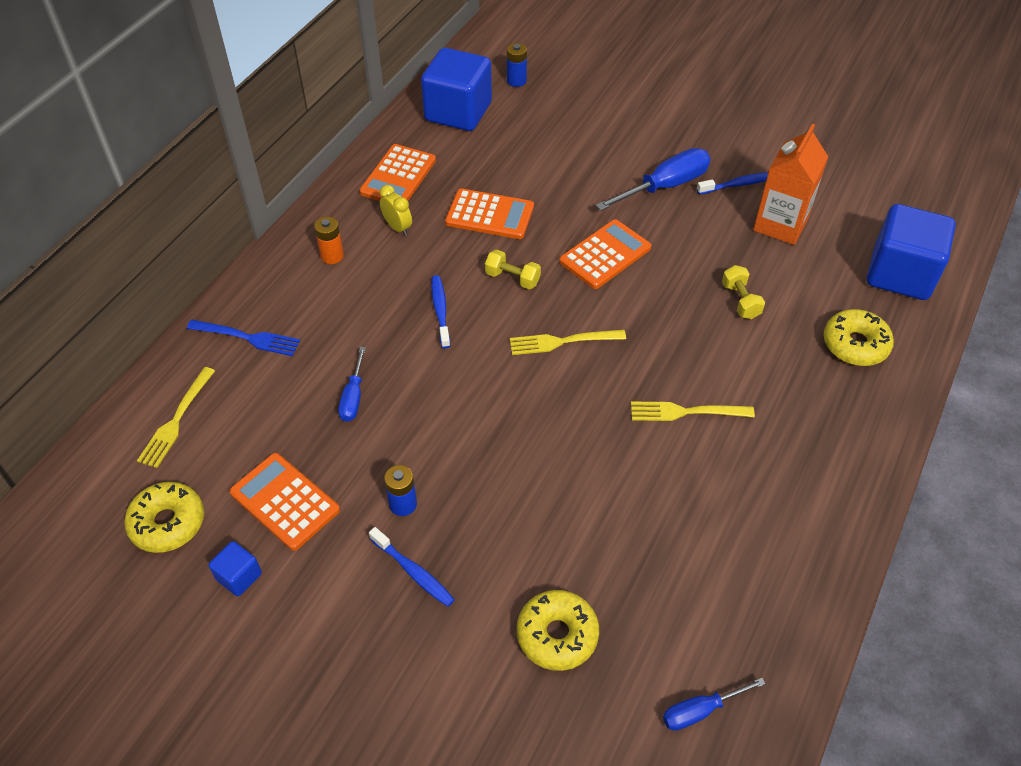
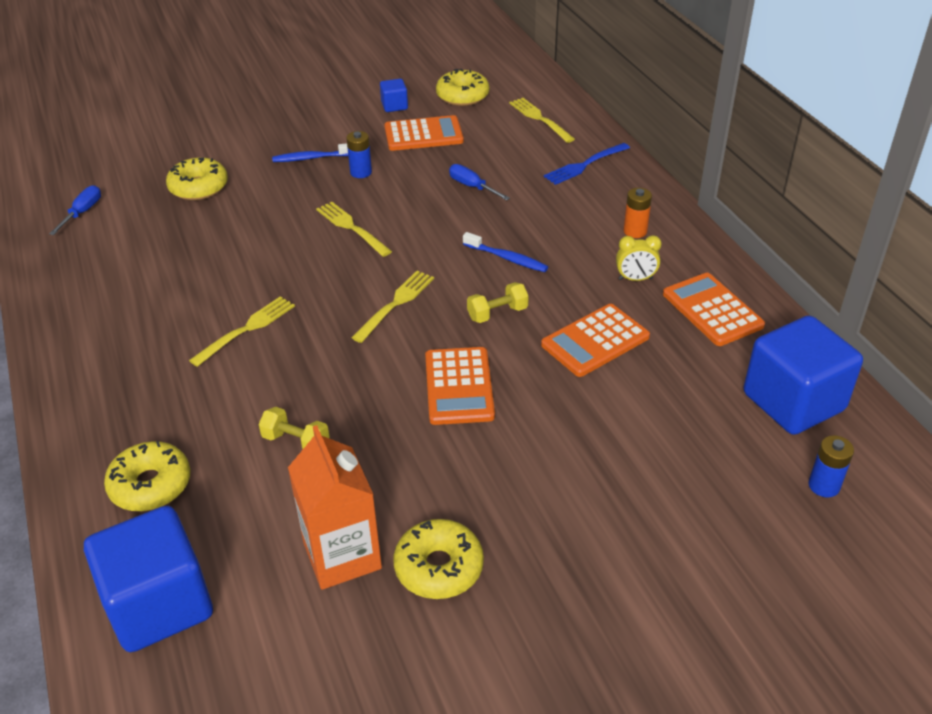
camera: 130 degrees right, 10 degrees down
blue screwdriver [596,148,711,211] -> none
blue toothbrush [697,172,768,195] -> yellow donut [393,519,484,599]
none -> yellow fork [316,202,392,257]

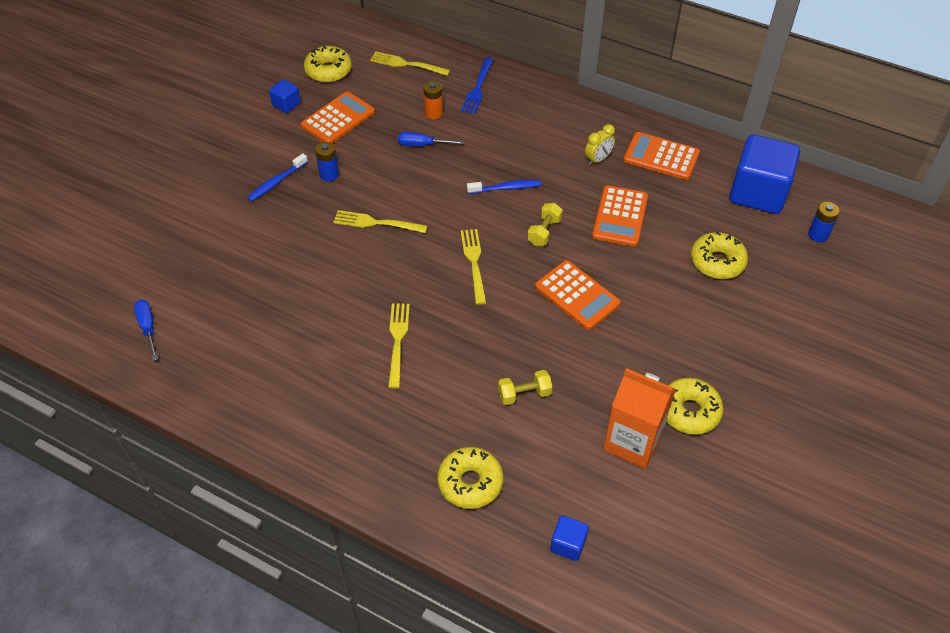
camera: 40 degrees left, 10 degrees up
blue cube [84,506,213,652] -> blue cube [550,515,589,561], size x0.45
yellow donut [166,157,228,200] -> yellow donut moved to [691,232,748,279]
orange battery [624,188,652,238] -> orange battery moved to [423,81,443,120]

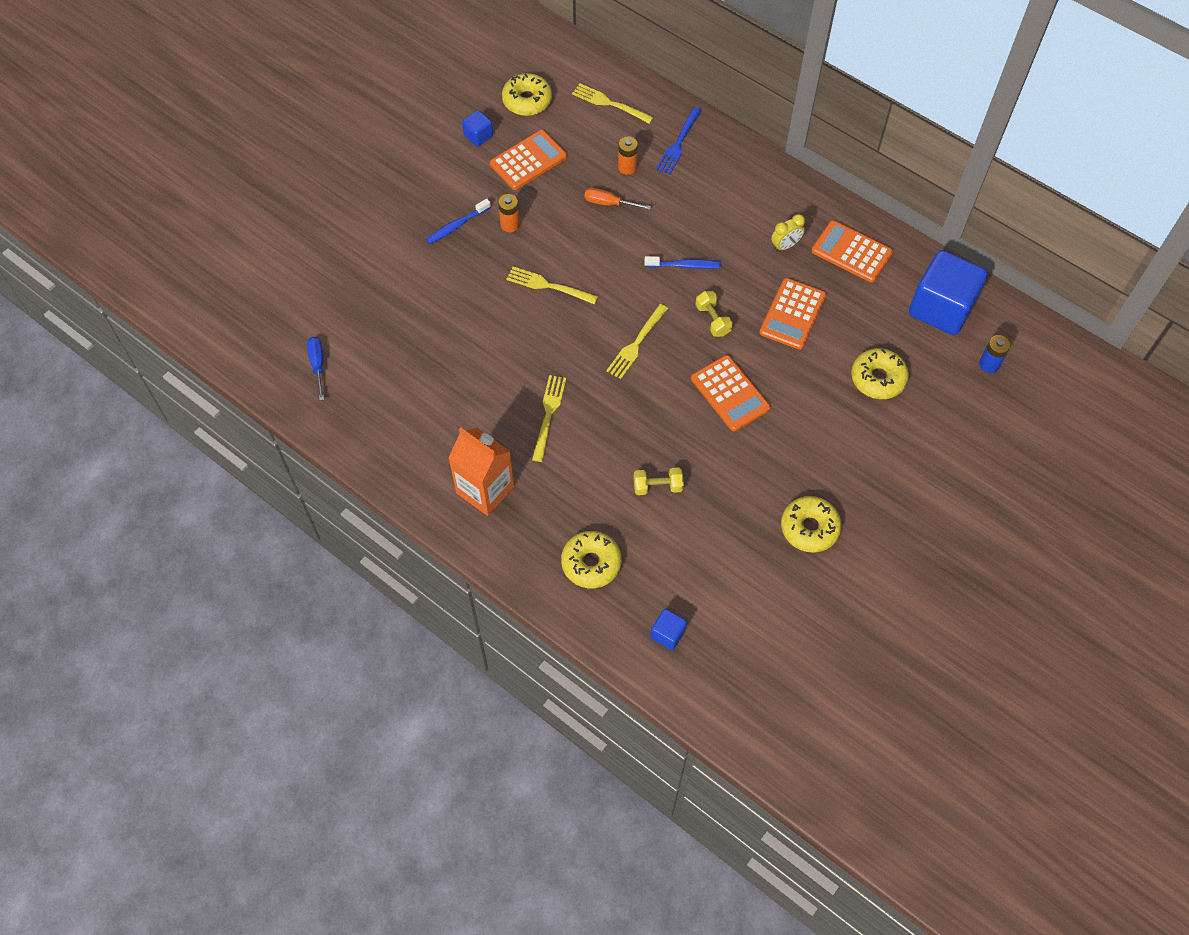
camera: 10 degrees right, 10 degrees up
blue battery [315,142,339,181] -> orange battery [498,194,520,232]
blue screwdriver [398,132,464,146] -> orange screwdriver [584,188,651,210]
yellow fork [461,229,487,305] -> yellow fork turned 150 degrees counterclockwise [606,304,668,379]
yellow dumbbell [527,203,563,246] -> yellow dumbbell turned 60 degrees counterclockwise [695,291,732,337]
orange carton [603,368,676,469] -> orange carton moved to [448,428,514,516]

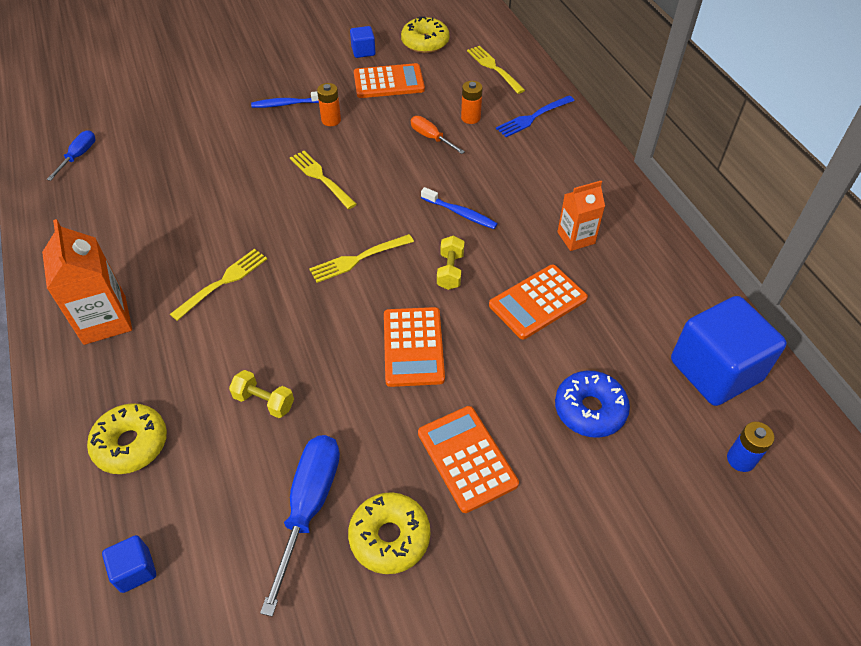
camera: 30 degrees right, 10 degrees down
yellow clock [771,214,805,251] -> orange carton [557,181,605,251]
orange calculator [811,220,893,283] -> orange calculator moved to [418,406,519,513]
yellow donut [851,348,909,399] -> blue donut [555,371,630,438]
none -> blue screwdriver [260,435,340,617]

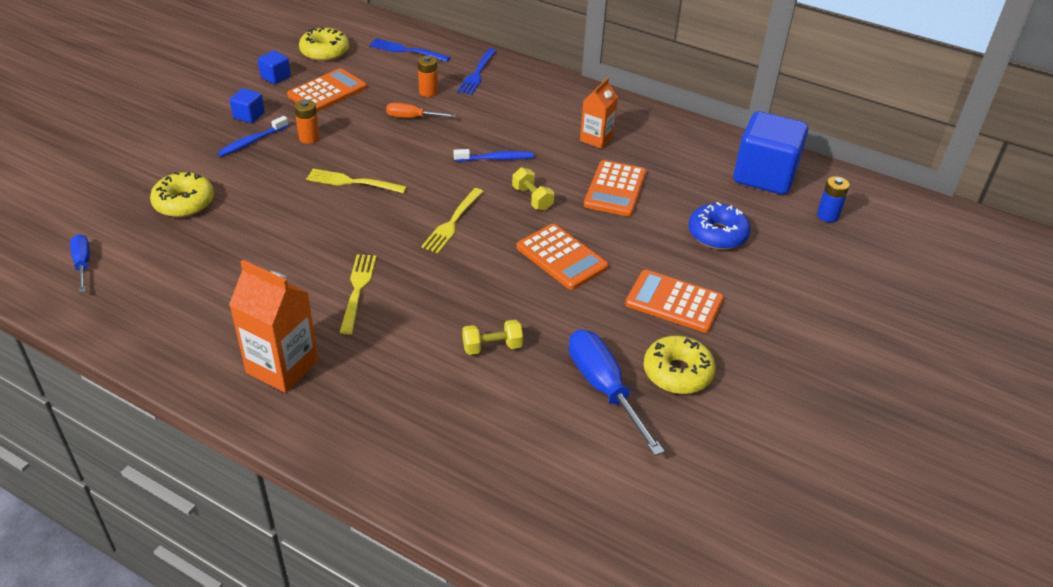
camera: 40 degrees left, 10 degrees down
yellow donut [87,403,167,474] -> yellow donut moved to [150,172,214,217]
blue cube [102,535,156,593] -> blue cube moved to [230,88,265,123]
yellow fork [467,46,525,94] -> blue fork [369,38,451,62]

